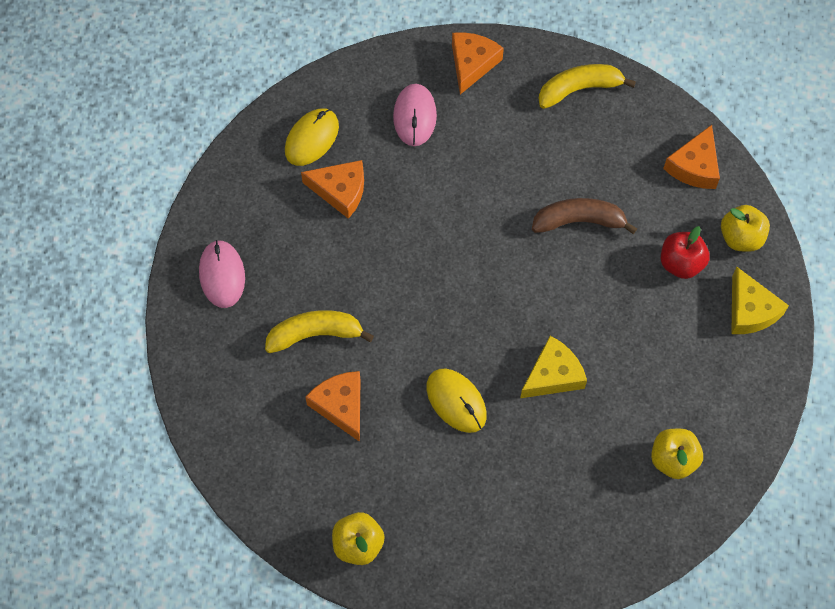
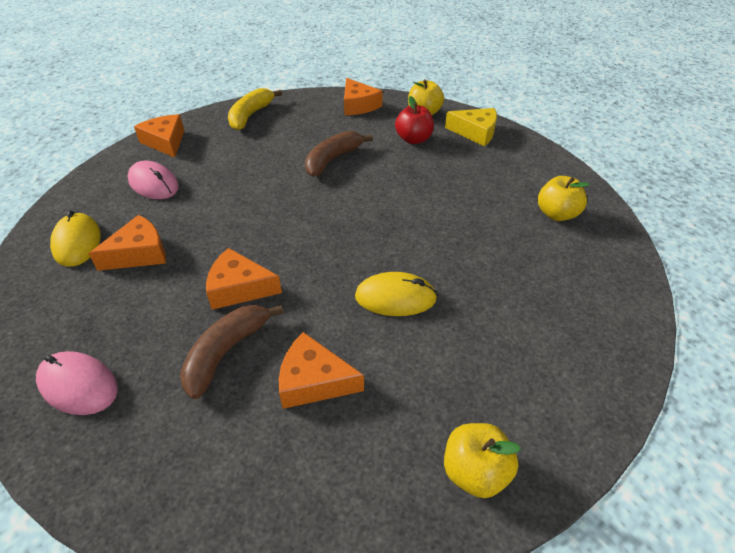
camera: 50 degrees left, 20 degrees down
yellow banana [265,310,374,353] -> brown banana [180,305,283,399]
yellow cheese [520,336,587,398] -> none
none -> orange cheese [206,248,282,310]

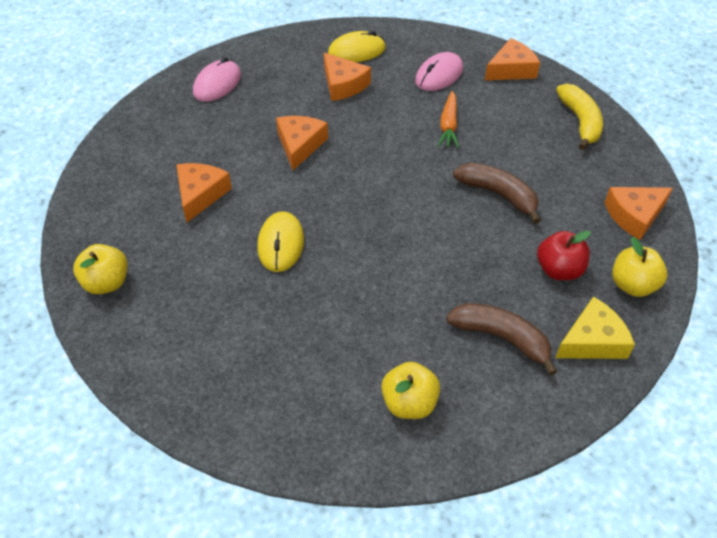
camera: 90 degrees right, 5 degrees up
brown banana [180,305,283,399] -> brown banana moved to [446,303,557,376]
yellow banana [228,88,282,130] -> yellow banana turned 60 degrees clockwise [556,84,603,150]
yellow cheese [445,108,497,146] -> yellow cheese turned 135 degrees counterclockwise [555,296,635,359]
none -> orange carrot [438,91,459,148]

